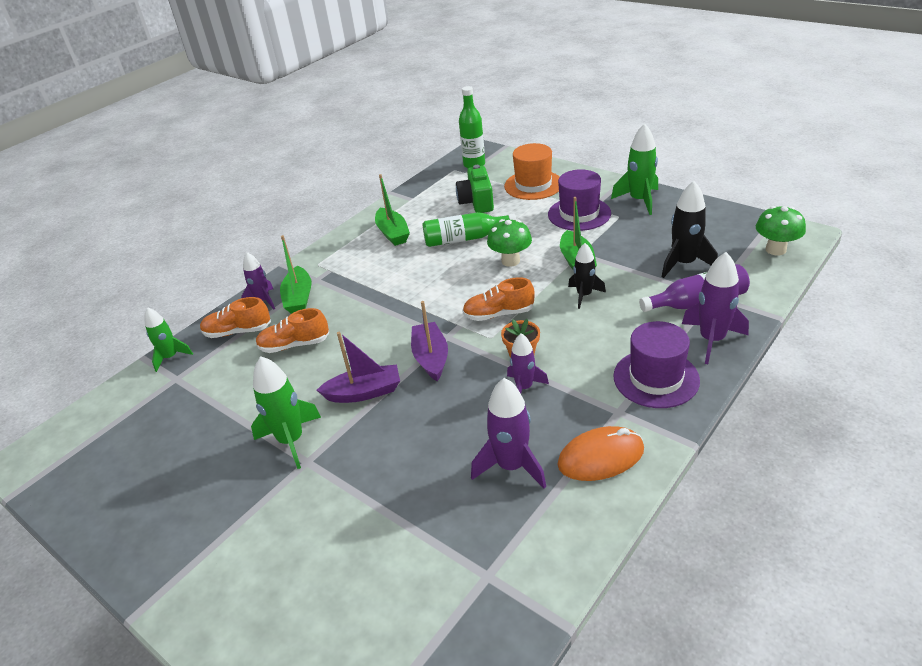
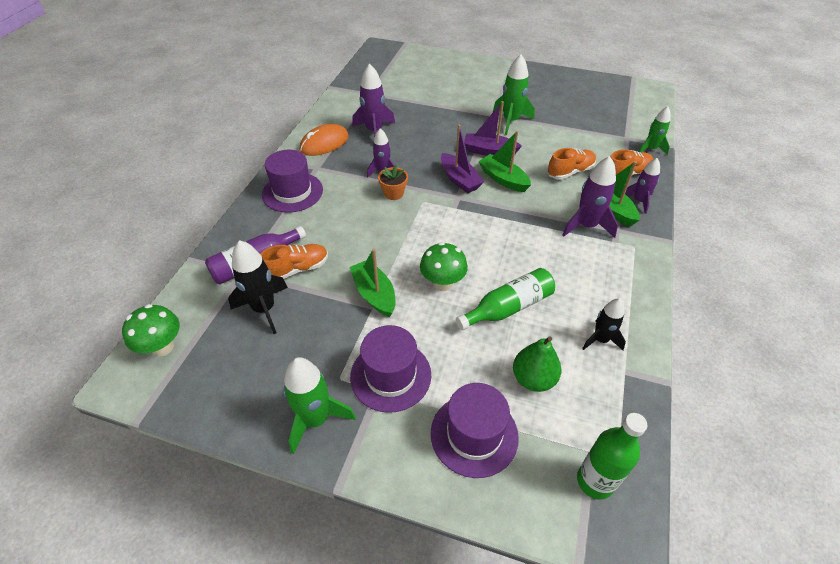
camera: 155 degrees right, 10 degrees up
purple boat [317,332,400,403] -> purple boat turned 45 degrees clockwise [464,101,522,156]
green boat [375,174,410,246] -> green boat moved to [478,131,531,192]
green camera [456,165,494,213] -> green pear [513,336,562,392]
orange shoe [462,277,534,321] -> orange shoe moved to [260,244,328,279]
orange hat [504,143,560,200] -> purple hat [431,383,519,478]
black rocket [568,243,606,309] -> black rocket moved to [582,298,626,350]
purple rocket [682,252,749,364] -> purple rocket moved to [562,156,618,238]

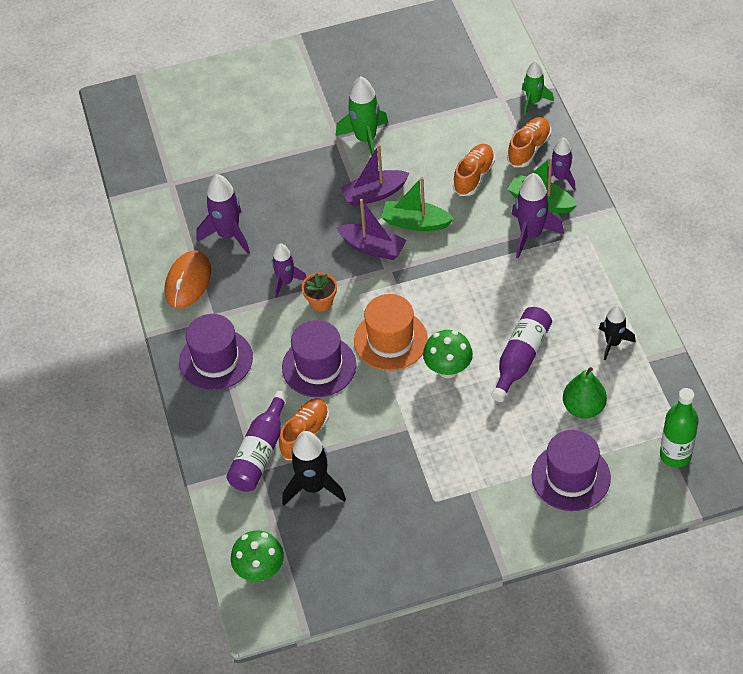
camera: 30 degrees left, 5 degrees up
green rocket [284,357,356,454] -> none
green boat [350,249,396,317] -> none
purple hat [350,325,431,413] -> purple hat moved to [282,320,356,397]
green bottle [456,268,555,330] -> purple bottle [491,307,552,402]
none -> orange hat [354,294,428,371]

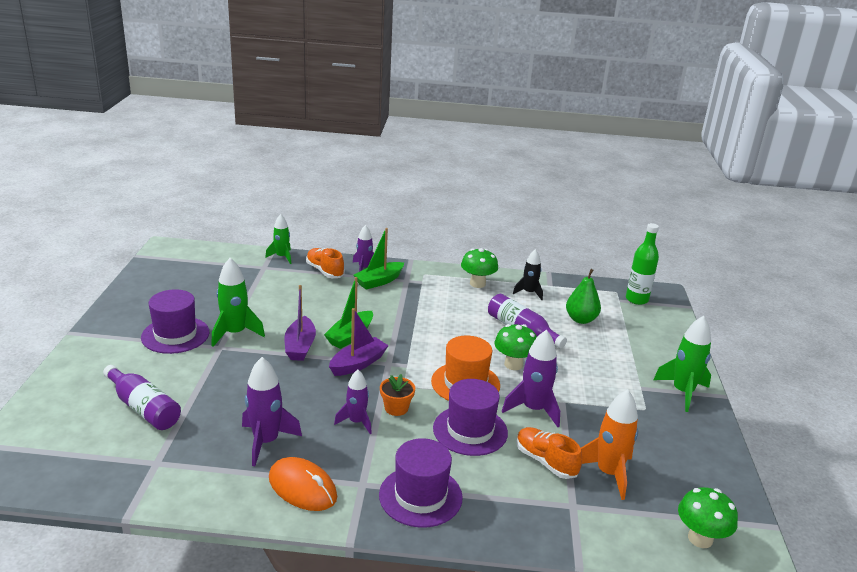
camera: 75 degrees left, 25 degrees down
purple bottle [226,391,288,492] -> purple bottle moved to [103,365,181,430]
black rocket [282,431,346,505] -> orange rocket [581,389,638,500]
orange shoe [453,144,495,196] -> none
purple rocket [511,173,564,259] -> purple rocket moved to [502,330,560,427]
purple hat [532,430,611,511] -> purple hat moved to [141,289,209,354]
none -> green mushroom [461,248,498,288]
none -> green rocket [654,316,711,412]

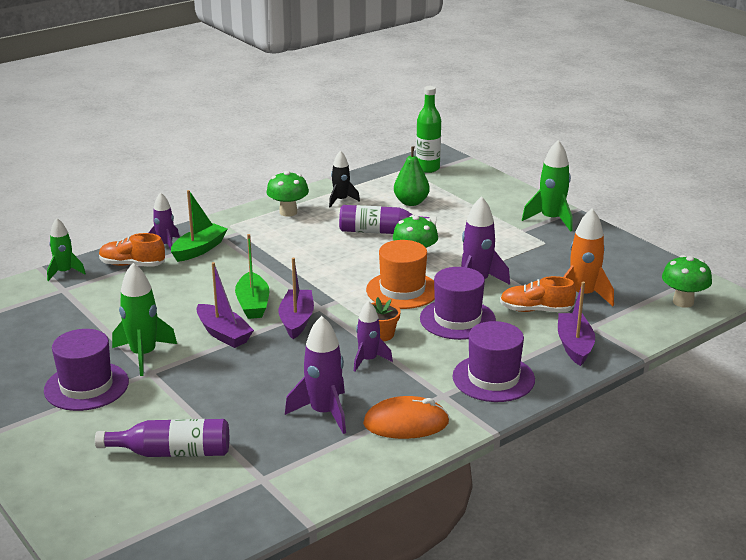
camera: 40 degrees left, 0 degrees up
green boat [353,228,404,290] -> green boat turned 150 degrees counterclockwise [171,190,227,262]
none -> purple boat [558,282,595,366]

